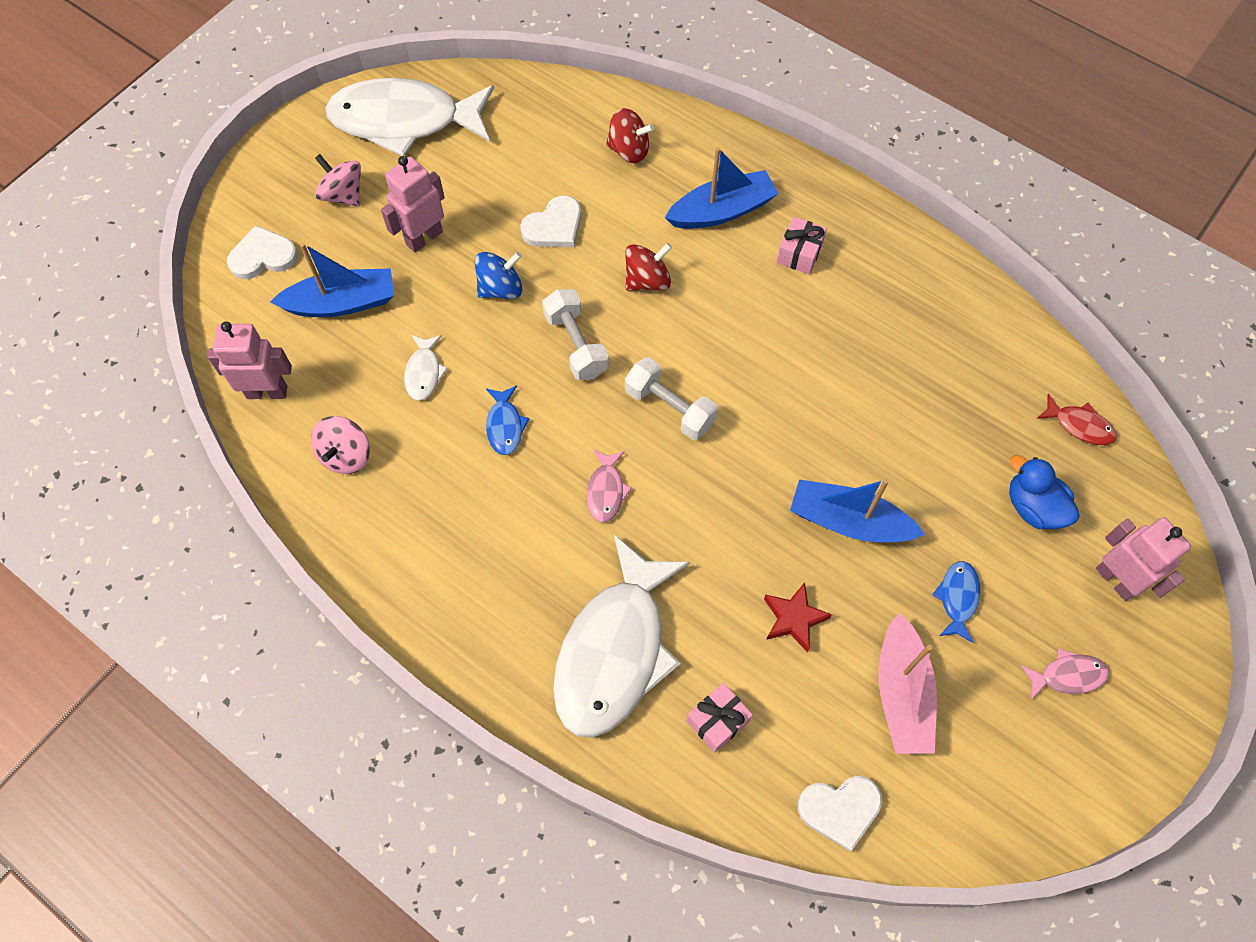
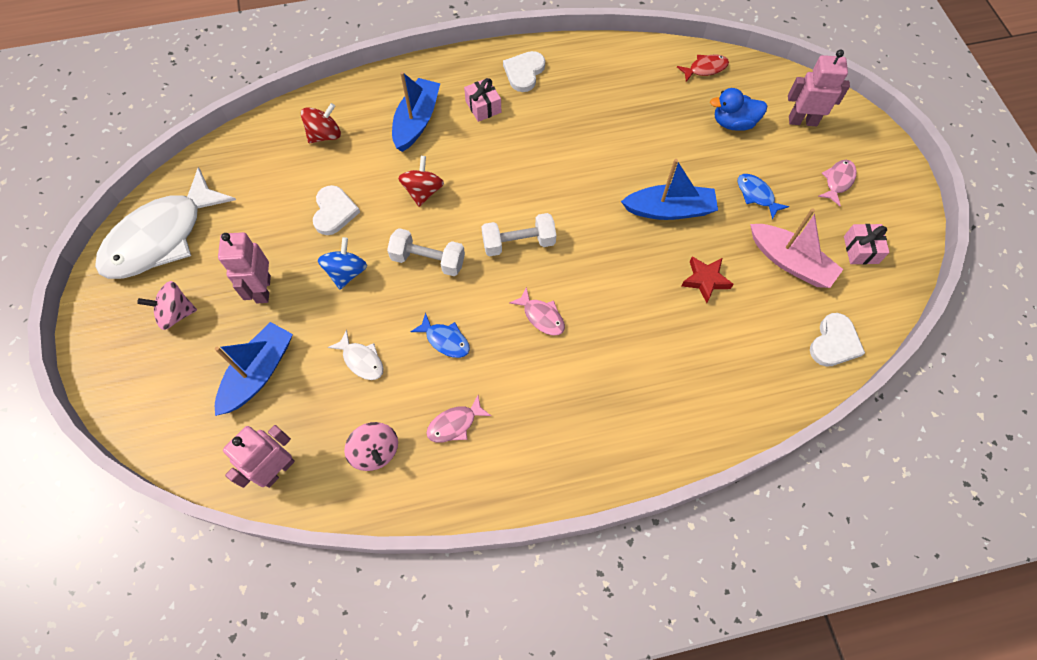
camera: 50 degrees left, 0 degrees up
white heart [227,225,298,279] -> white heart moved to [503,51,545,92]
white fish [553,535,690,738] -> none
pink gift [687,683,753,753] -> pink gift moved to [844,224,890,265]
blue boat [790,479,925,542] -> blue boat turned 150 degrees counterclockwise [621,159,718,220]
none -> pink fish [426,395,491,443]

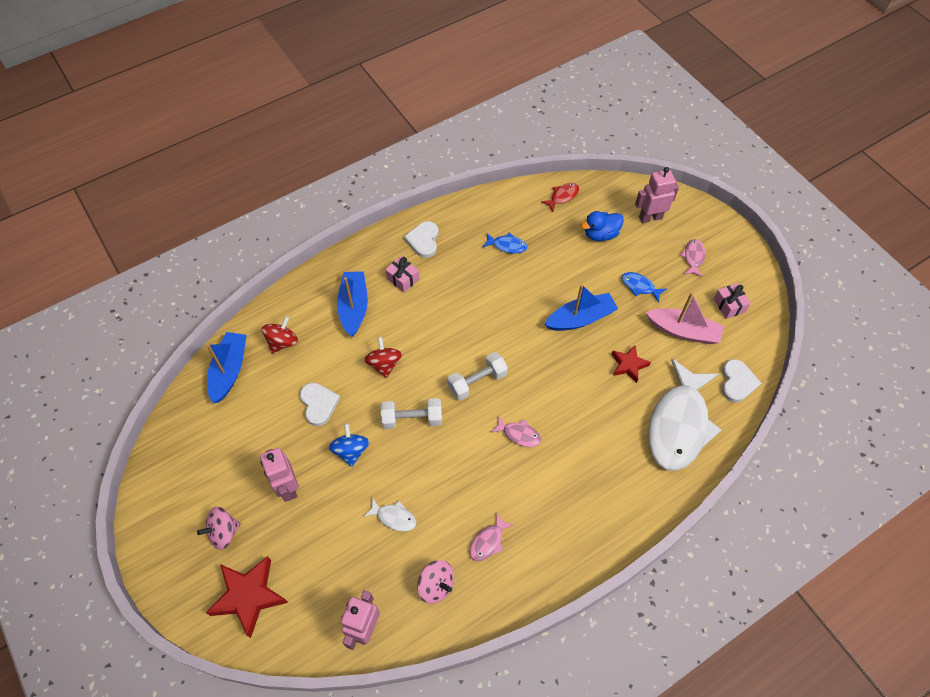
camera: 20 degrees left, 5 degrees down
white fish [95,167,236,279] -> white fish moved to [648,359,721,471]
blue boat [215,322,293,416] -> blue boat moved to [207,332,247,403]
blue fish [410,313,470,358] -> blue fish moved to [483,233,527,254]
none -> red star [206,556,288,638]

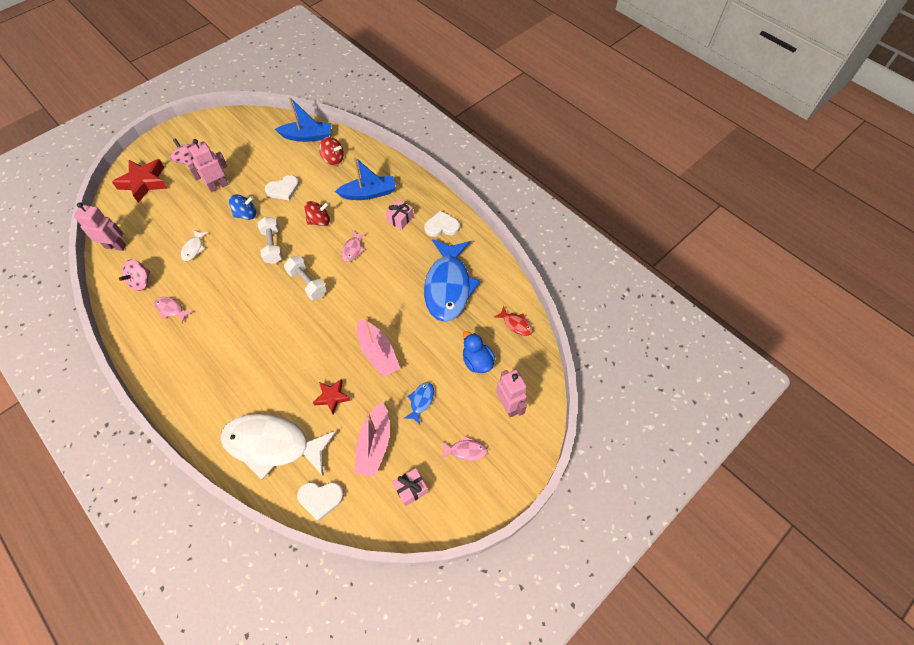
camera: 80 degrees right, 0 degrees up
blue fish [483,233,527,254] -> blue fish [424,239,480,322], size x2.45
pink fish [491,415,541,447] -> pink fish moved to [342,231,366,262]
blue boat [544,284,618,331] -> pink boat [357,318,400,377]

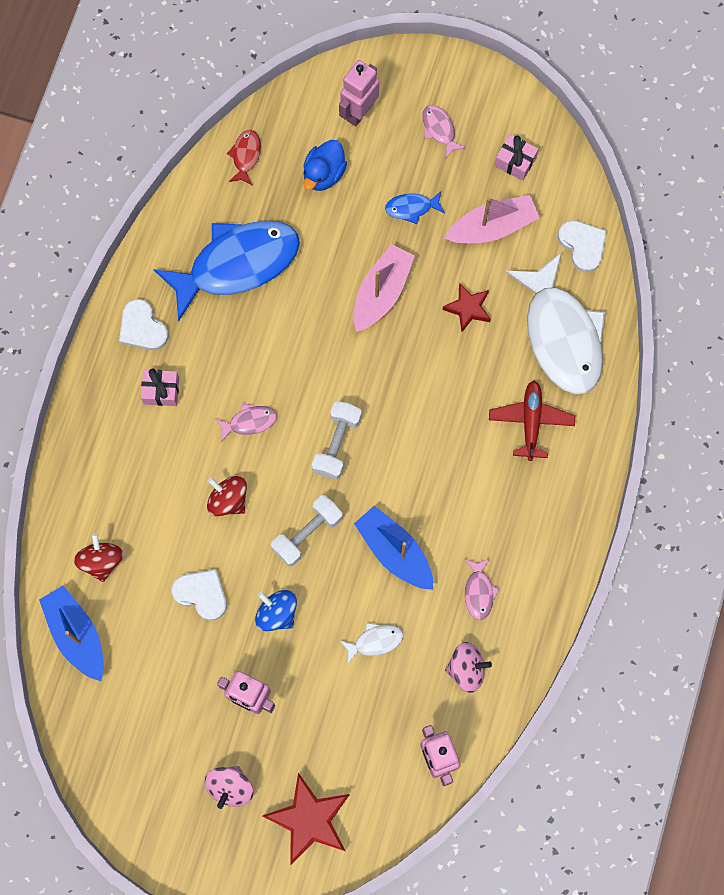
camera: 120 degrees left, 15 degrees up
blue boat [335,157,396,200] -> blue boat moved to [354,506,433,590]
none -> red plane [489,381,575,461]

